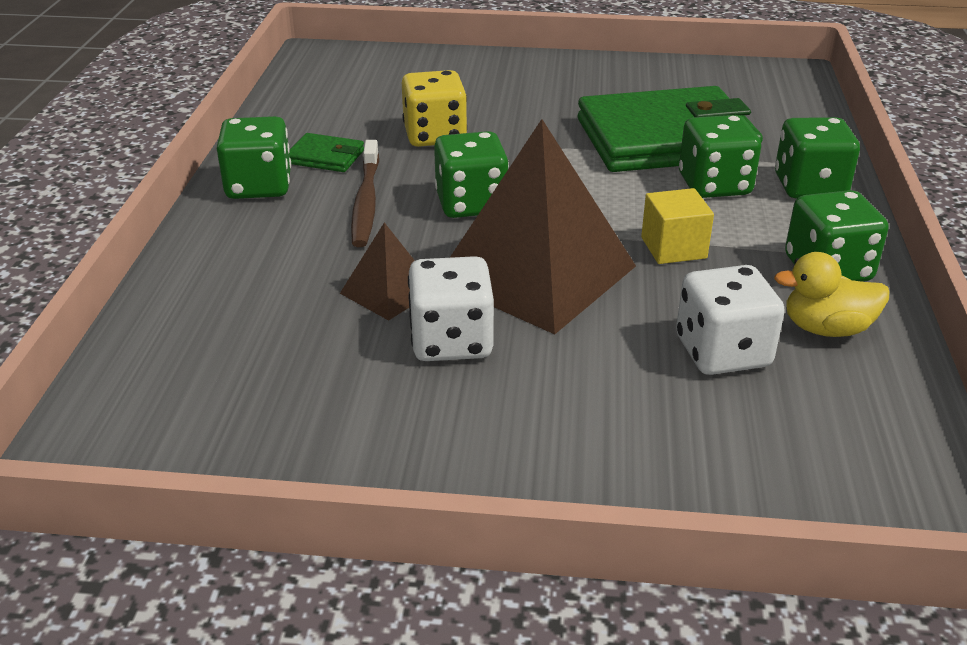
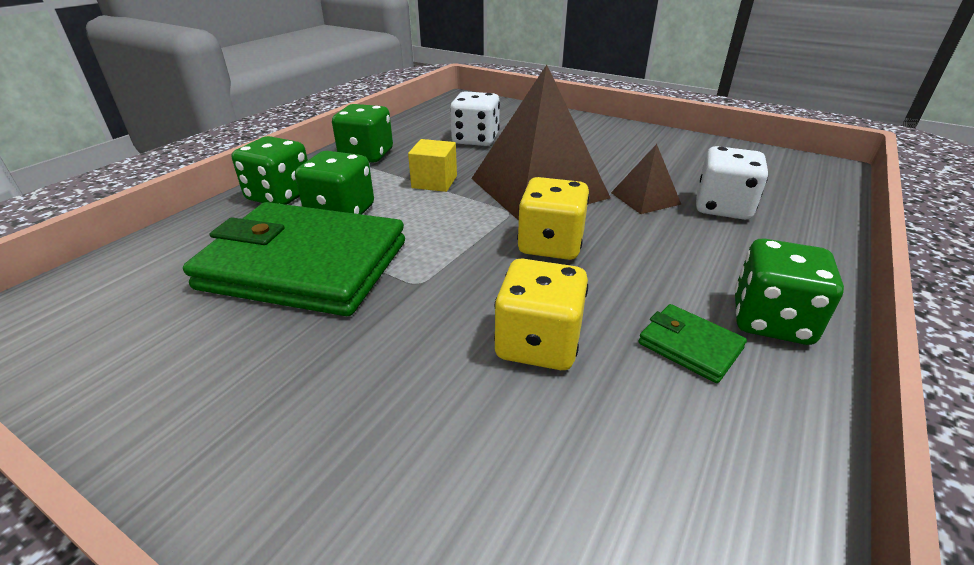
camera: 155 degrees left, 0 degrees up
brown toothbrush [351,140,379,247] -> none
white dice [408,256,494,361] -> white dice moved to [696,146,768,220]
green dice [434,131,509,218] -> yellow dice [517,177,589,260]
yellow duck [774,252,889,337] -> none

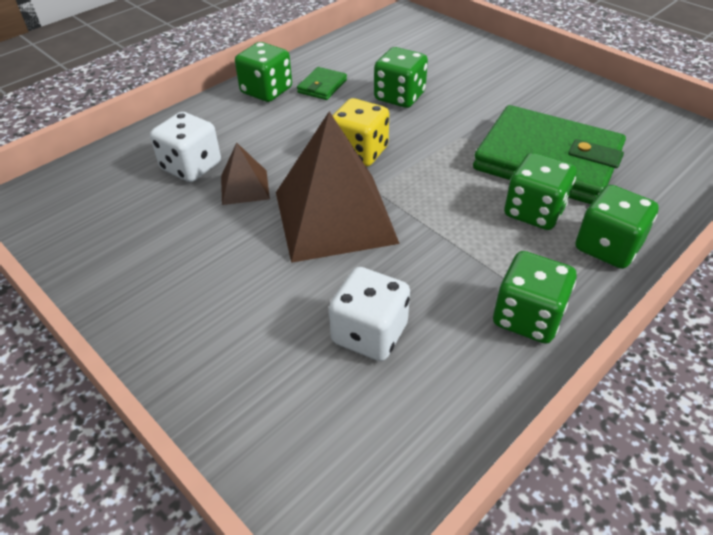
camera: 165 degrees left, 10 degrees up
yellow cube [408,139,457,192] -> none
yellow dice [494,259,588,370] -> green dice [374,47,428,108]
green wallet [638,304,747,383] -> green wallet turned 60 degrees clockwise [297,67,347,100]

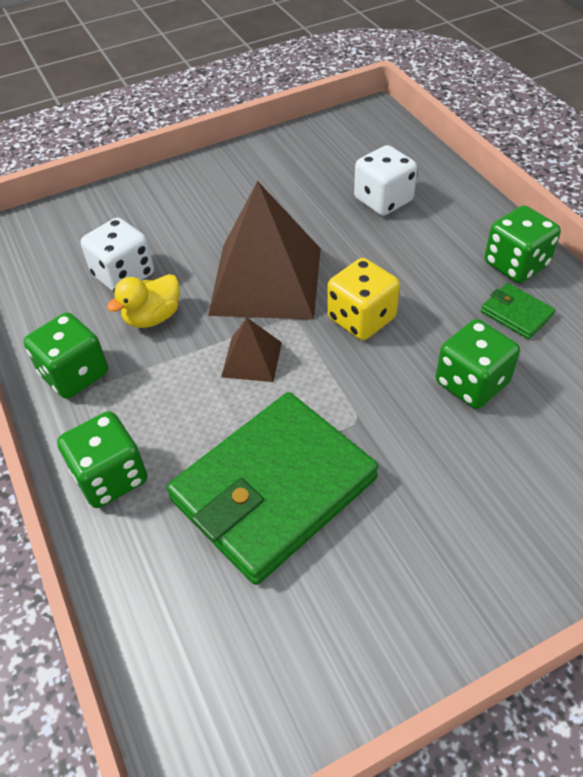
camera: 110 degrees right, 5 degrees up
brown pyramid [221,142,270,205] -> brown pyramid moved to [221,317,282,382]
green dice [504,152,577,230] -> none
none -> yellow duck [107,274,180,328]

